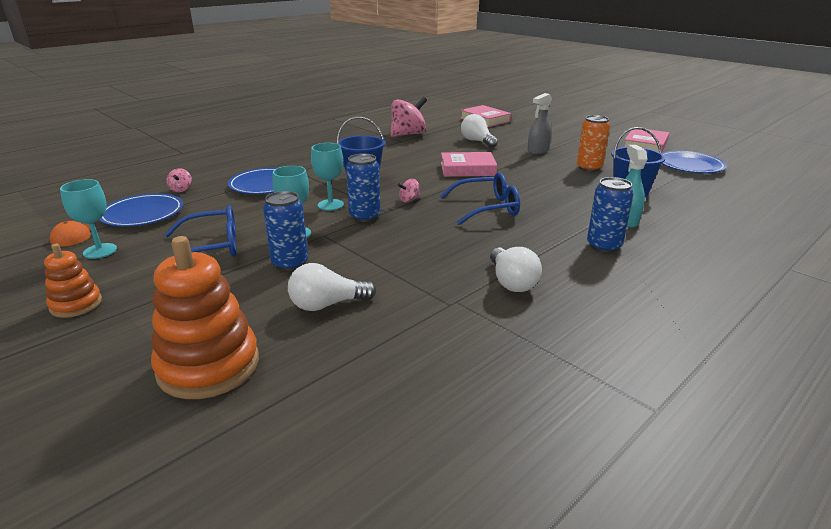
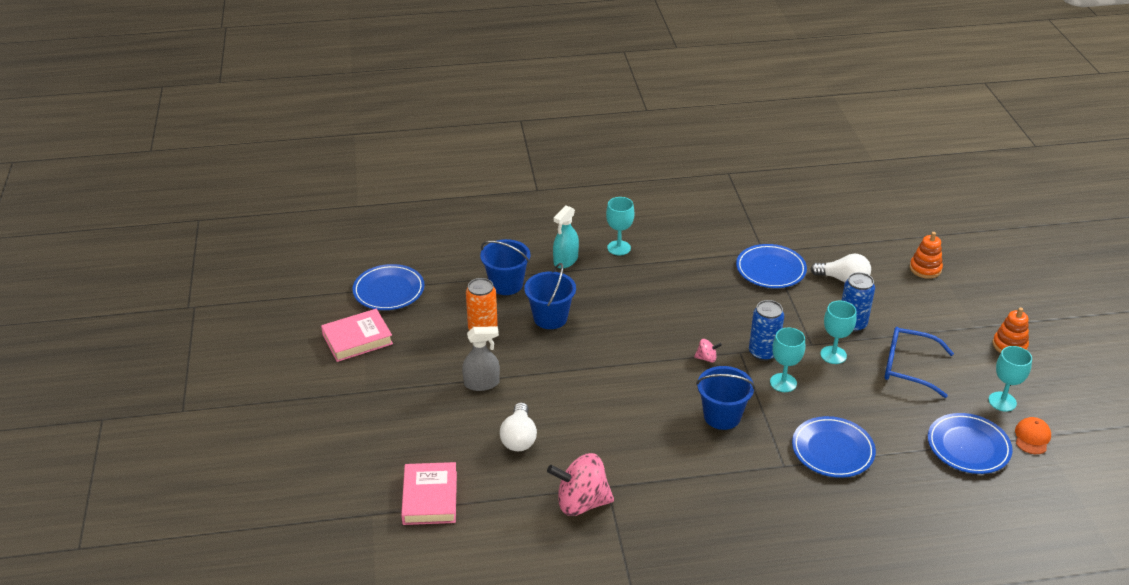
camera: 145 degrees left, 10 degrees up
orange stacking toy [151,236,259,399] -> orange stacking toy [910,232,943,279], size x0.55
pink spinning top [166,168,192,192] -> none
blue glasses [440,172,520,225] -> none
pink book [441,152,497,177] -> none
white light bulb [490,247,542,292] -> none
blue can [587,177,634,253] -> turquoise goblet [606,197,635,255]
none -> blue bucket [524,263,576,329]
none -> blue plate [736,244,807,288]

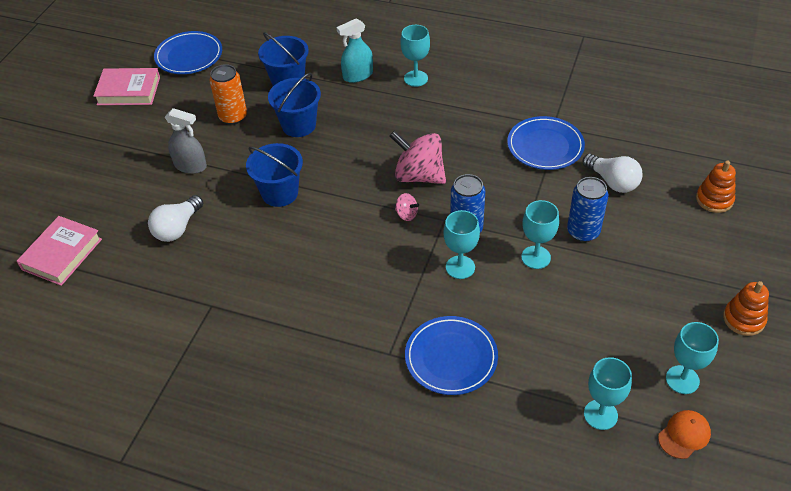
camera: 30 degrees right, 10 degrees up
pink spinning top [547,453,614,516] -> pink spinning top moved to [389,130,446,184]
blue bucket [696,366,755,430] -> blue bucket moved to [246,143,303,207]
blue glasses [884,327,954,398] -> none
blue plate [928,413,1013,474] -> turquoise goblet [584,357,632,430]

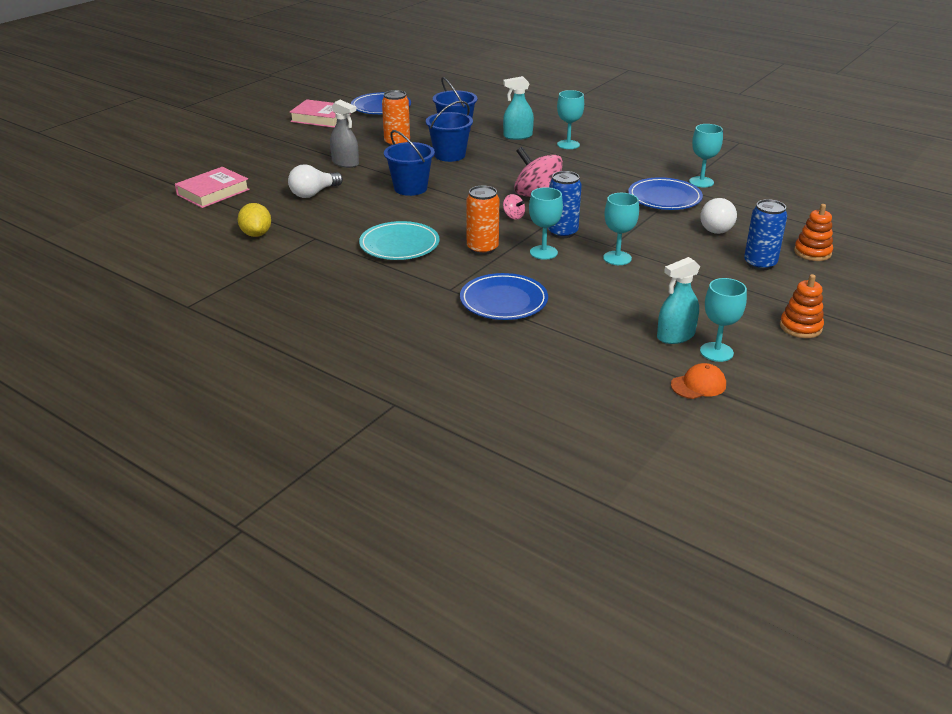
camera: 15 degrees right, 15 degrees down
blue can [567,177,608,242] -> blue can moved to [744,199,787,270]
white light bulb [583,154,643,193] -> white light bulb turned 45 degrees clockwise [700,198,737,234]
turquoise goblet [584,357,632,430] -> turquoise goblet moved to [689,124,723,187]
none -> yellow lemon [238,203,271,237]
none -> turquoise plate [359,221,439,260]
none -> orange can [466,186,499,255]
none -> turquoise spray bottle [657,257,700,344]

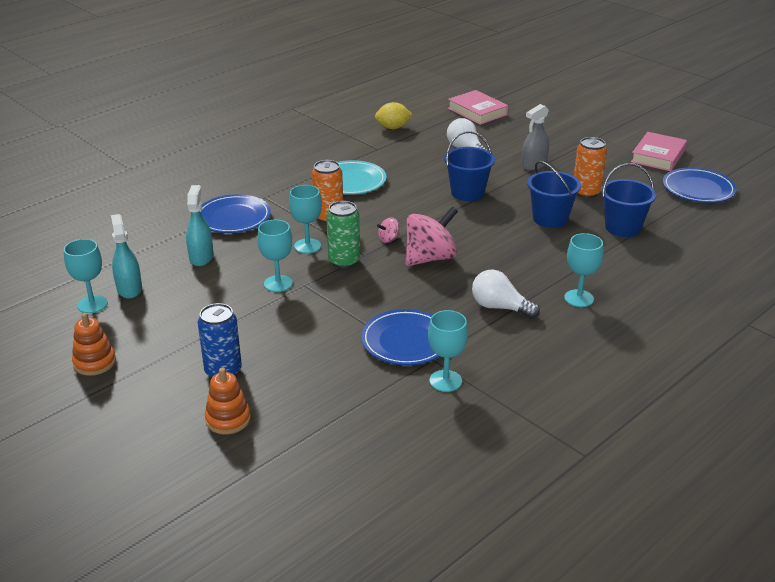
camera: 100 degrees right, 0 degrees up
turquoise spray bottle [503,76,534,140] -> turquoise spray bottle moved to [186,185,213,266]
blue can [548,171,582,238] -> green can [326,201,360,269]
orange cap [671,363,726,399] -> none
white light bulb [700,198,737,234] -> white light bulb moved to [472,270,540,319]

